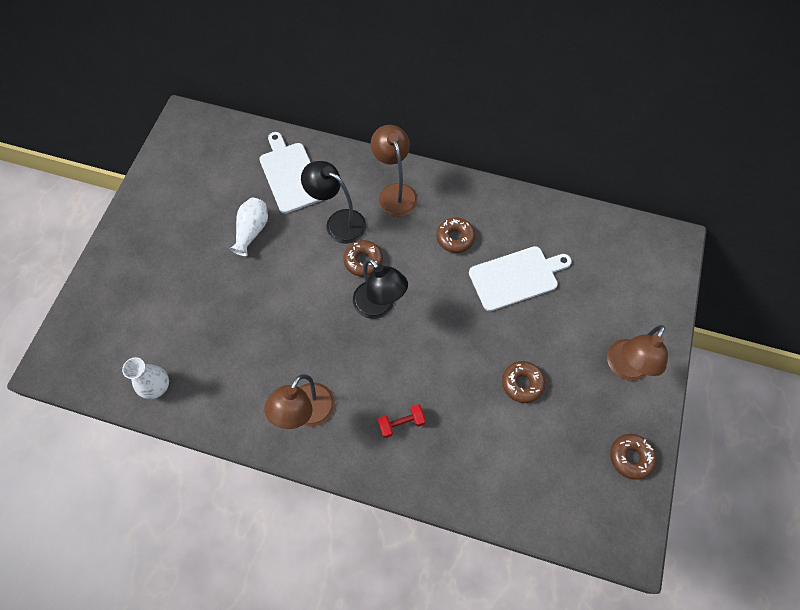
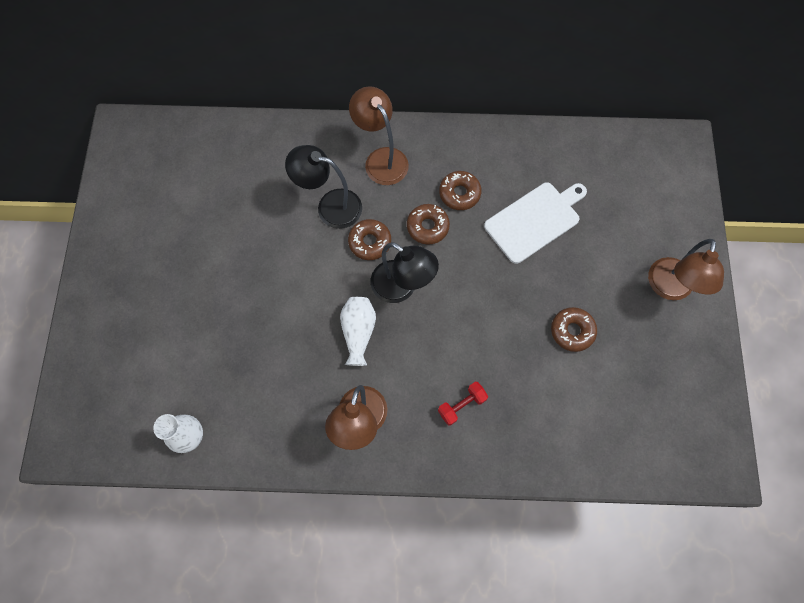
camera: 15 degrees left, 5 degrees up
white vase [229,198,268,257] -> white vase moved to [340,297,376,366]
white cutting board [259,132,322,213] -> none
brown donut [610,434,656,480] -> brown donut moved to [407,204,450,245]

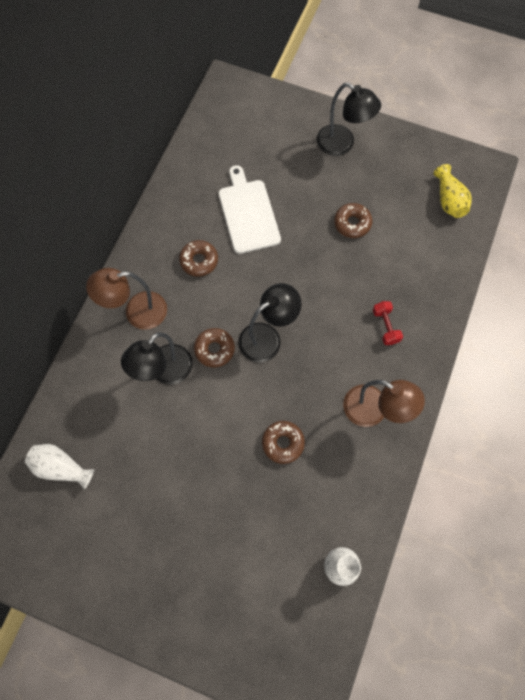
camera: 70 degrees left, 0 degrees up
white vase [340,297,376,366] -> white vase moved to [25,444,94,489]
brown donut [407,204,450,245] -> brown donut moved to [262,421,305,464]
brown lamp [648,239,724,300] -> black lamp [317,83,381,156]
none -> yellow vase [434,164,472,218]

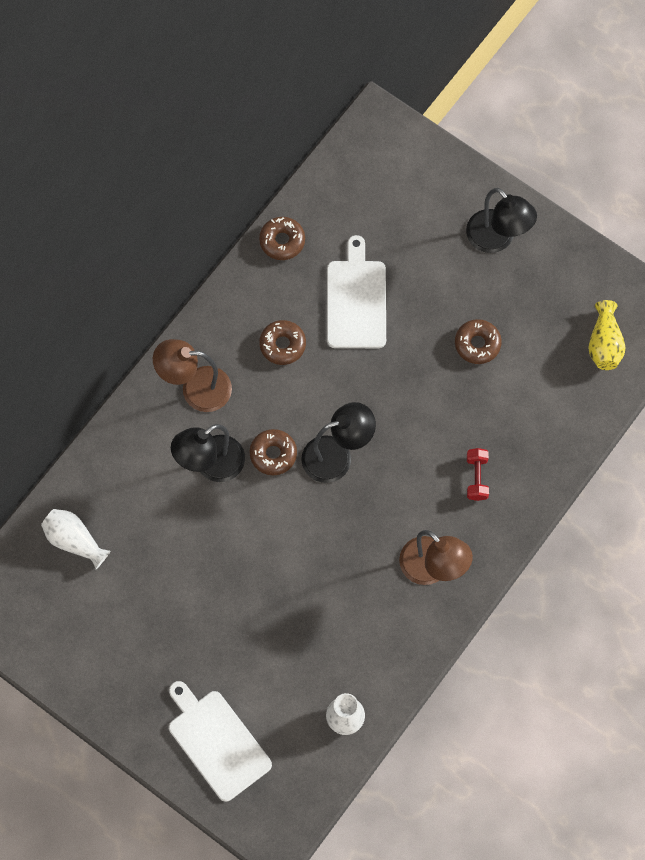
camera: 15 degrees right, 0 degrees up
brown donut [262,421,305,464] -> brown donut moved to [259,217,305,260]
none -> white cutting board [169,681,272,802]

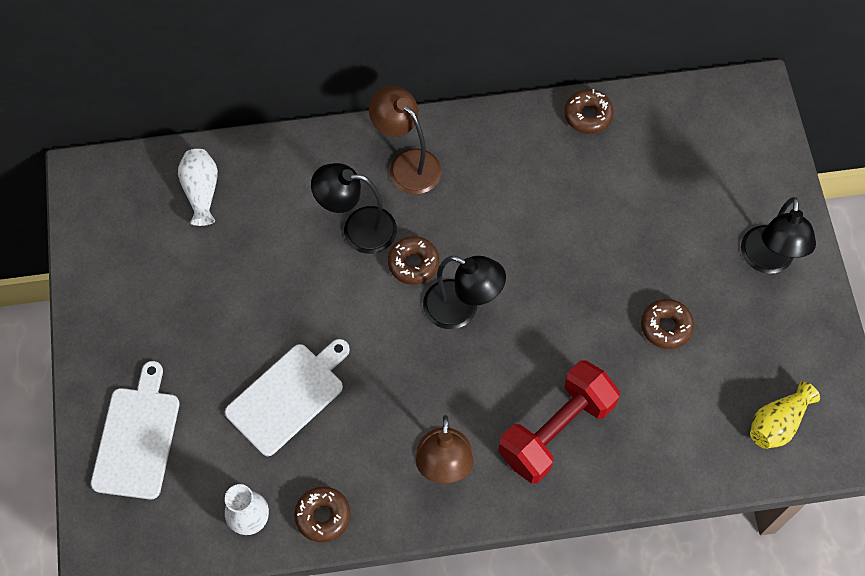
camera: 45 degrees right, 5 degrees down
brown donut [259,320,306,365] -> brown donut moved to [294,486,350,542]
white cutting board [327,235,386,348] -> white cutting board moved to [225,339,350,456]
red dumbbell [467,448,489,501] -> red dumbbell [498,360,620,483], size x2.22

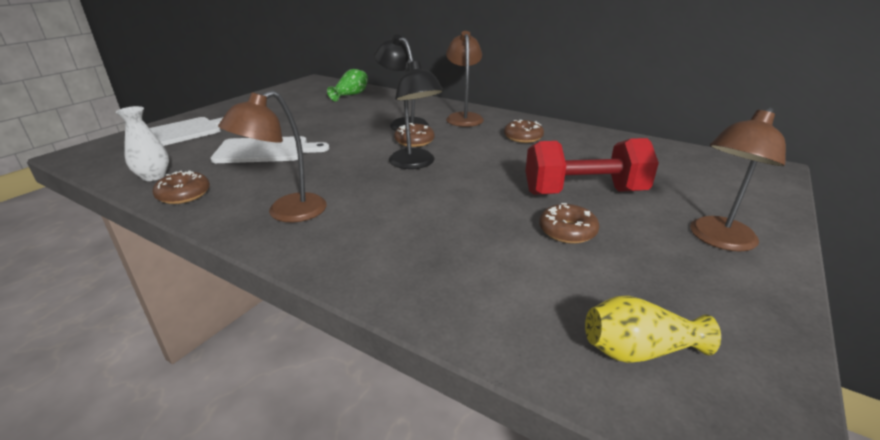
camera: 40 degrees right, 35 degrees down
white vase [178,149,218,226] -> green vase [327,69,368,102]
red dumbbell [498,360,620,483] -> red dumbbell moved to [526,138,659,195]
brown donut [564,89,614,134] -> brown donut moved to [504,120,544,143]
black lamp [741,197,816,274] -> brown lamp [690,108,786,252]

